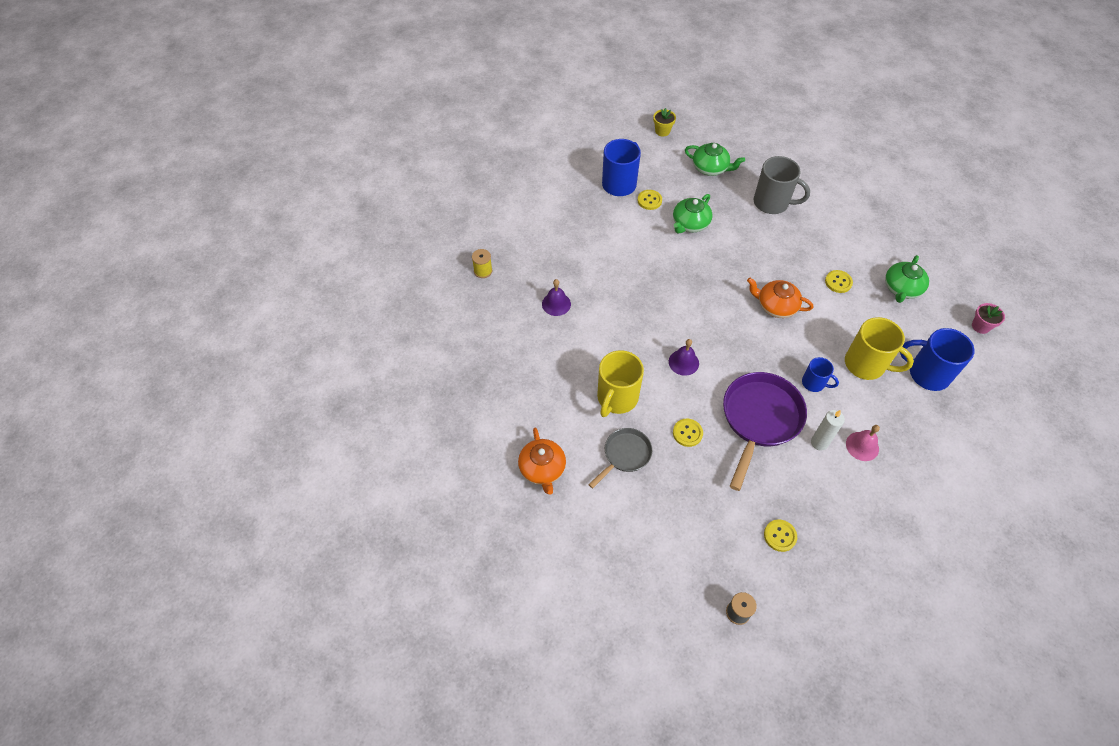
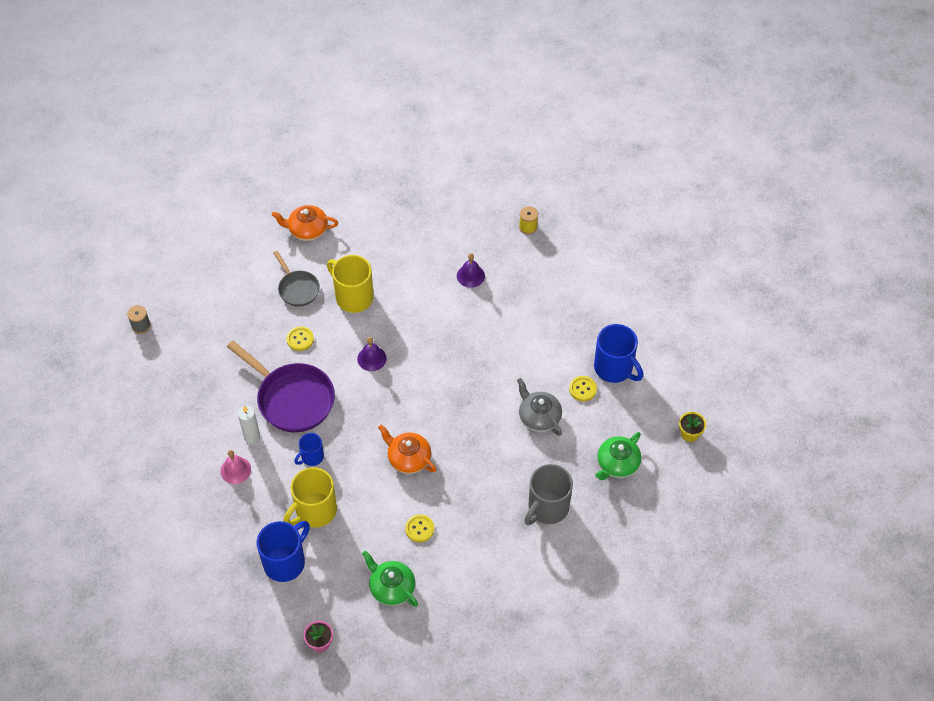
camera: 105 degrees right, 0 degrees up
green teapot [673,194,712,234] -> grey teapot [517,378,562,436]
orange teapot [747,278,813,318] -> orange teapot turned 90 degrees counterclockwise [378,425,436,474]
yellow button [764,519,797,552] -> none

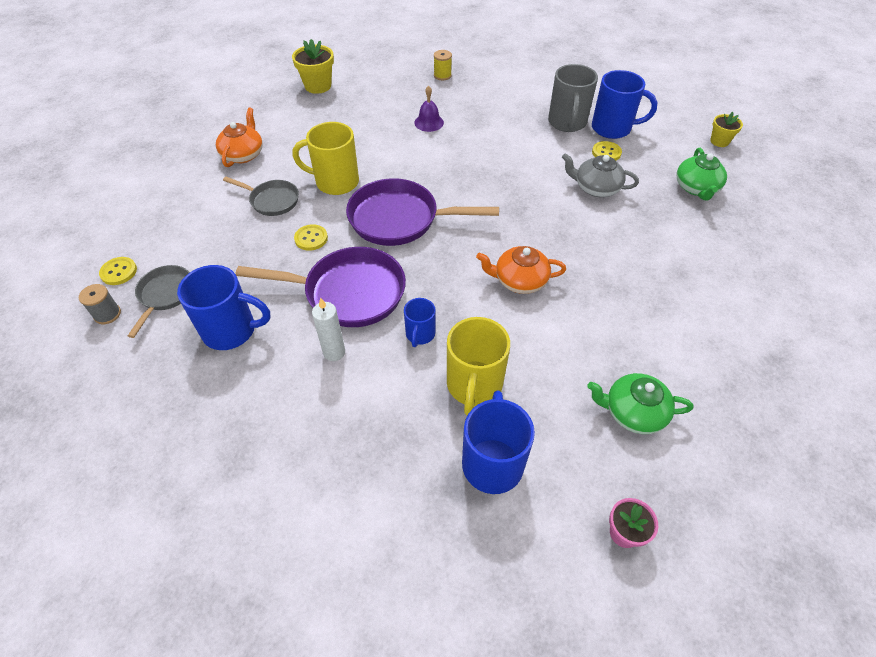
camera: 35 degrees left, 5 degrees down
pink bell [220,450,251,484] -> none
orange teapot [272,205,338,241] -> orange teapot turned 135 degrees clockwise [216,108,263,167]
purple bell [357,337,387,371] -> purple pan [346,178,499,246]
yellow button [405,514,434,542] -> yellow button moved to [99,257,137,285]
grey mug [524,464,573,525] -> grey mug moved to [548,64,598,132]
none -> grey pan [128,265,190,338]
none -> blue mug [177,265,270,350]
none -> yellow flower pot [292,39,334,94]

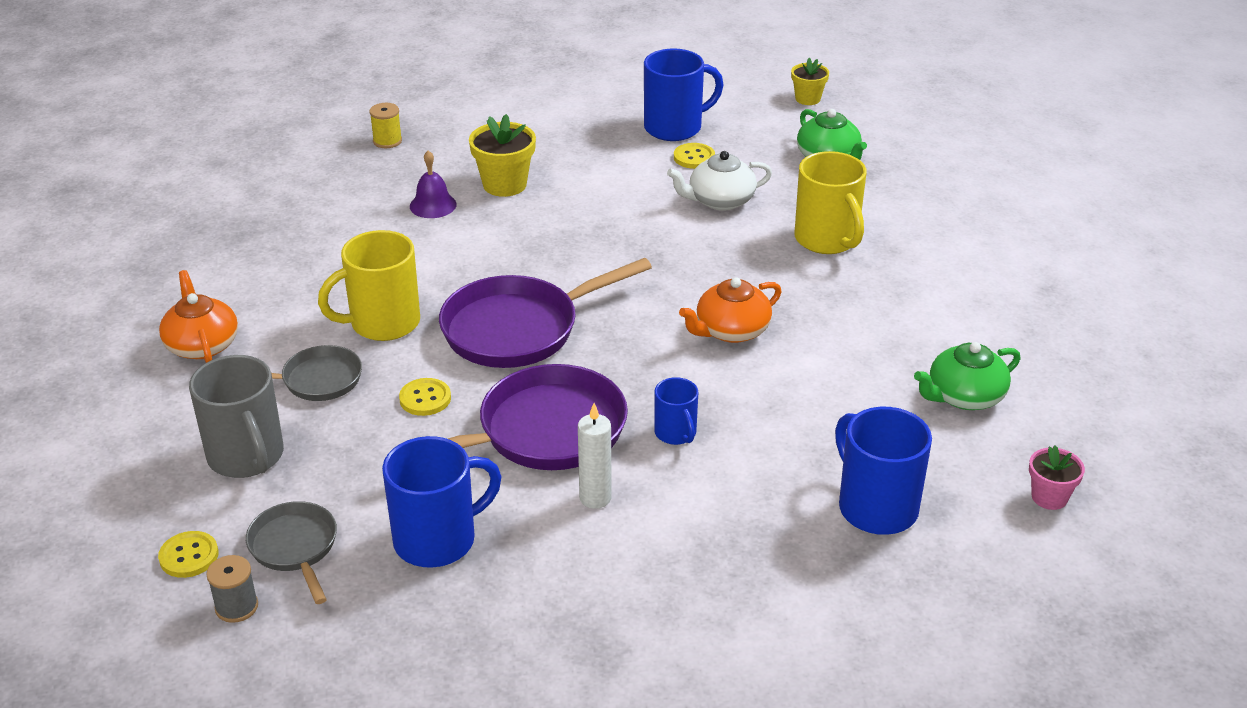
camera: 35 degrees left, 15 degrees down
yellow flower pot [292,39,334,94] -> yellow flower pot moved to [469,114,536,197]
yellow mug [447,317,510,415] -> yellow mug moved to [794,151,867,254]
grey mug [548,64,598,132] -> grey mug moved to [189,355,284,478]
grey teapot [562,153,639,197] -> white teapot [667,151,772,211]

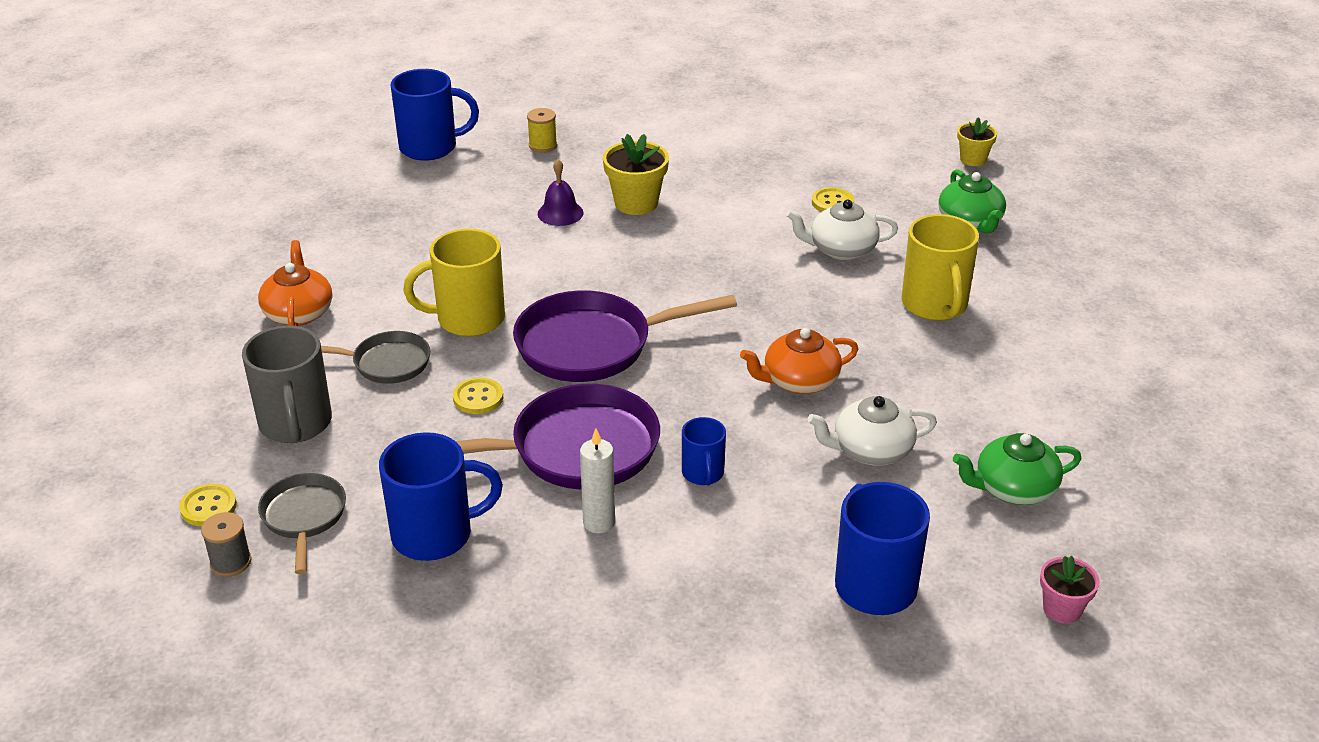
camera: 15 degrees right, 0 degrees up
blue mug [644,48,724,141] -> blue mug moved to [391,69,479,161]
none -> white teapot [808,396,937,466]

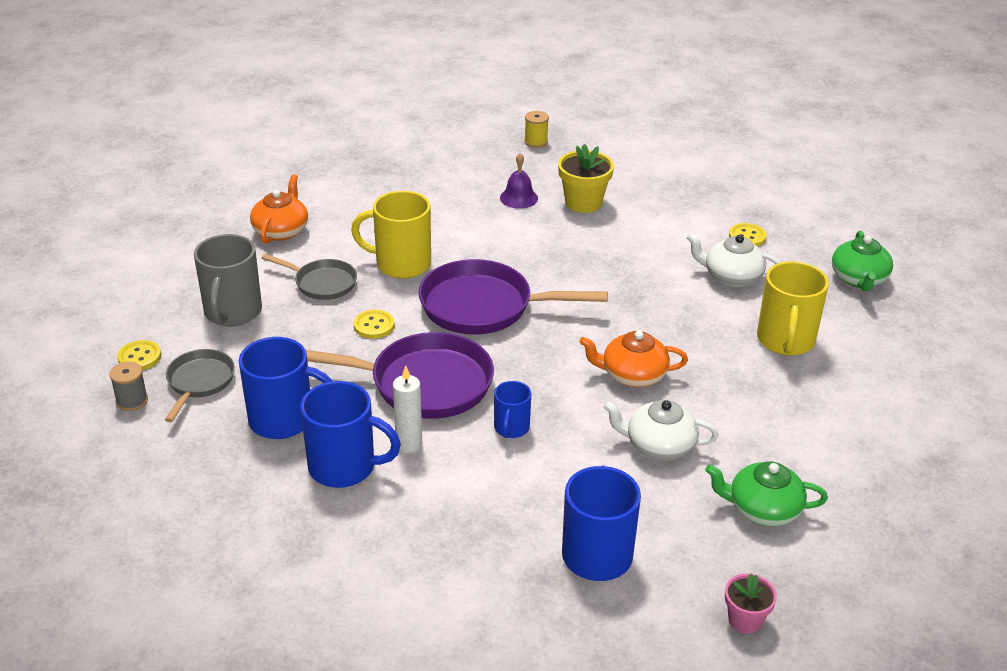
camera: 20 degrees right, 0 degrees up
blue mug [391,69,479,161] -> blue mug moved to [300,381,401,488]
yellow flower pot [957,117,997,166] -> none

